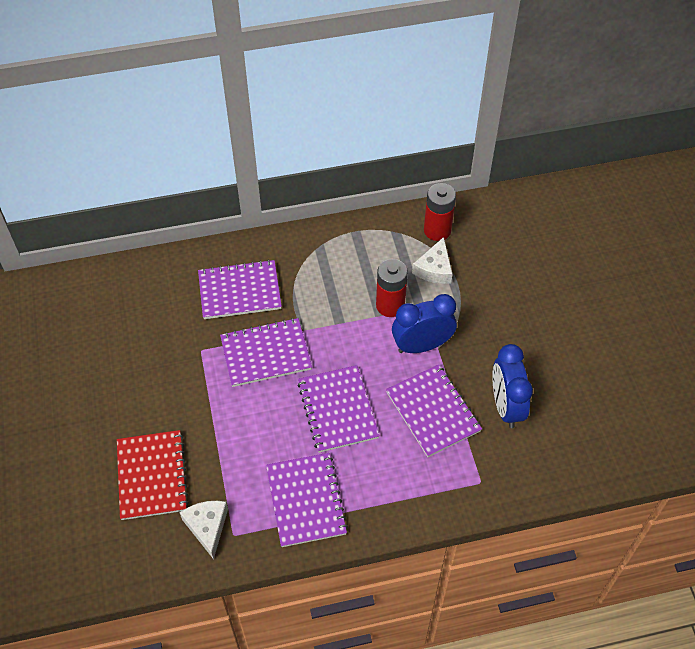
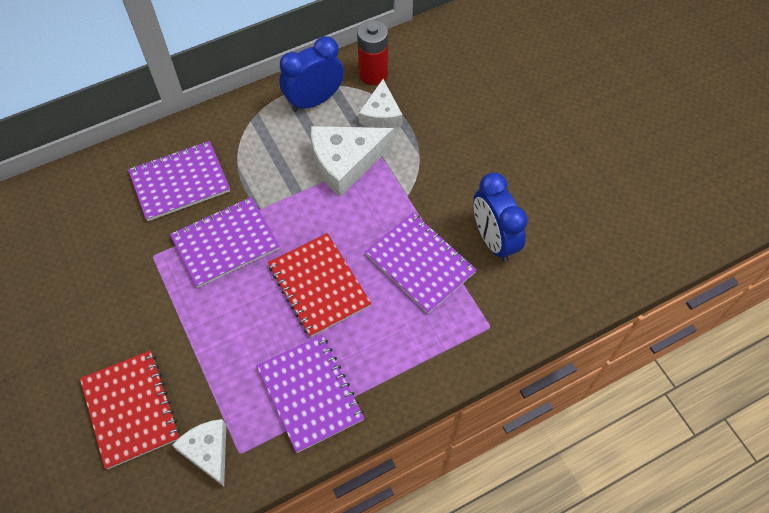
camera: 15 degrees left, 5 degrees up
purple notebook [297,365,380,453] -> red notebook [268,233,372,337]
red battery [376,259,408,317] -> white cheese [311,126,394,197]
blue clock [392,294,457,353] -> blue clock moved to [279,36,344,112]

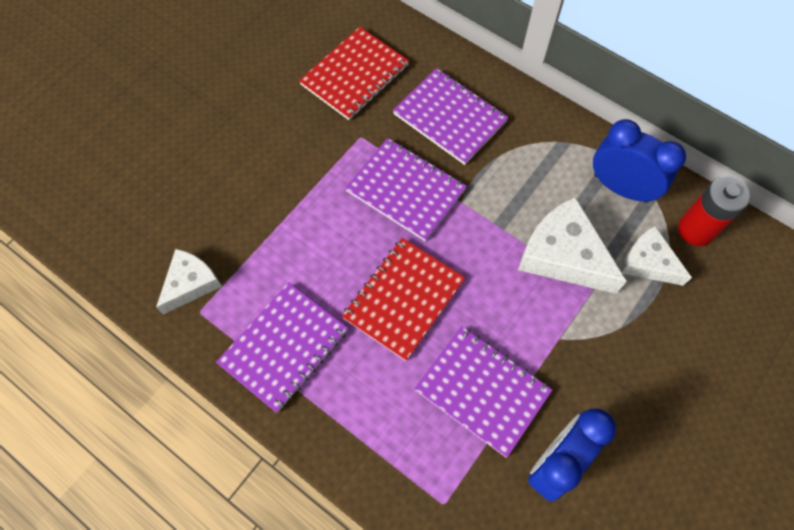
camera: 65 degrees right, 5 degrees up
red notebook [80,350,180,470] -> red notebook moved to [299,27,409,120]
white cheese [359,79,403,128] -> white cheese turned 60 degrees clockwise [621,226,692,286]
purple notebook [365,213,477,314] -> purple notebook turned 75 degrees counterclockwise [415,326,552,457]

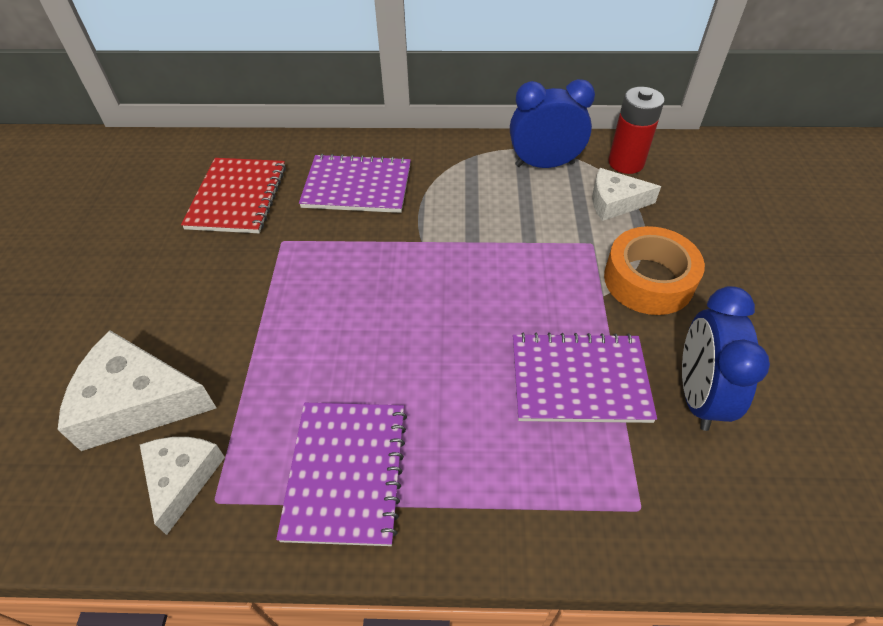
camera: 35 degrees left, 15 degrees down
red notebook [342,238,465,361] -> none
purple notebook [345,138,467,241] -> none
white cheese [518,197,627,294] -> white cheese moved to [58,330,216,451]
none -> orange tape [604,226,705,315]

